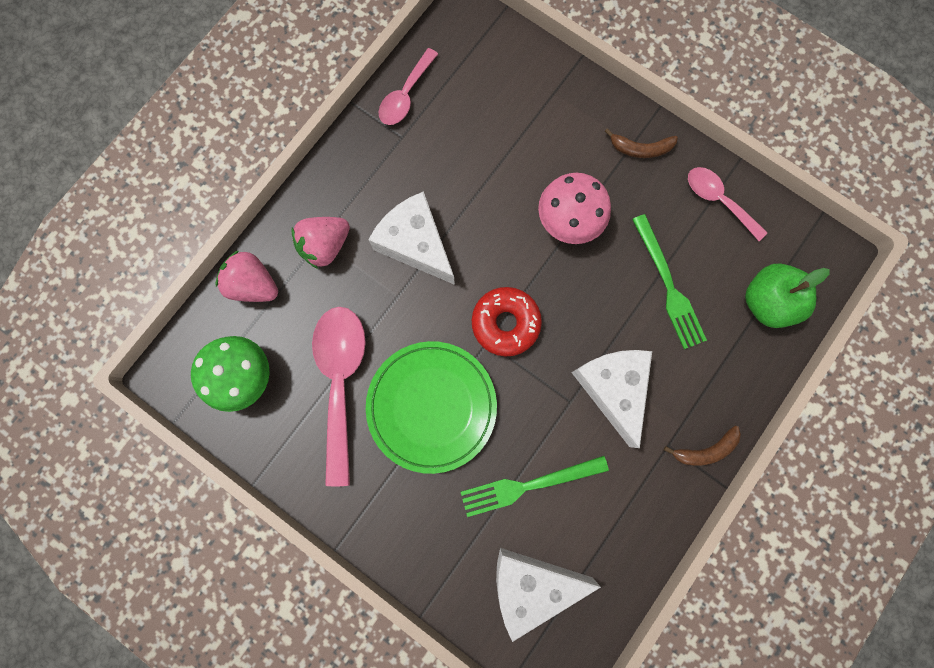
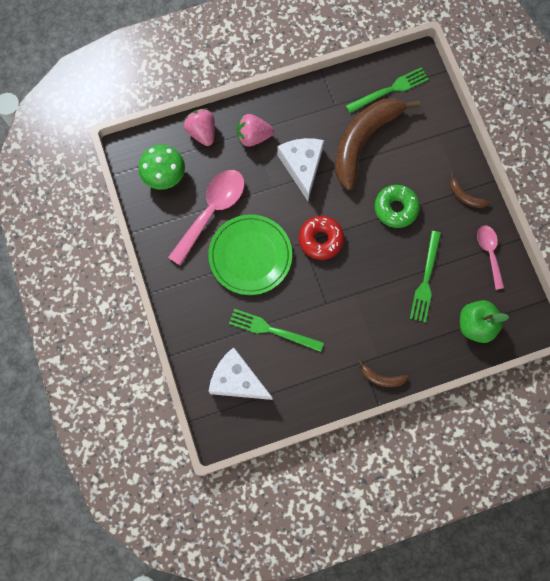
camera: 35 degrees right, 5 degrees down
pink spoon [379,48,438,125] -> none
pink mushroom [538,173,611,244] -> green donut [375,185,420,228]
white cheese [571,350,652,448] -> none
none -> brown banana [335,98,420,190]
none -> green fork [346,67,429,113]

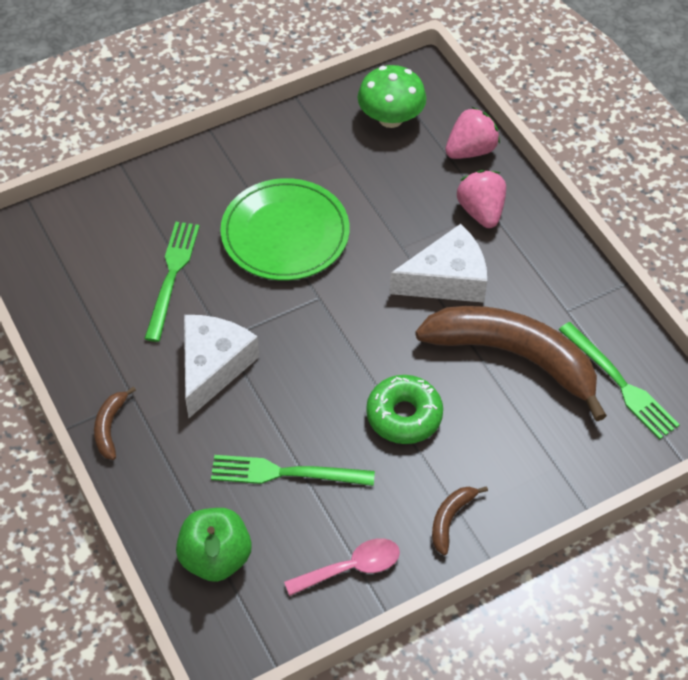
camera: 80 degrees right, 20 degrees down
pink spoon [168,170,245,266] -> none
white cheese [208,347,273,400] -> white cheese moved to [184,315,259,418]
red donut [299,216,344,260] -> none

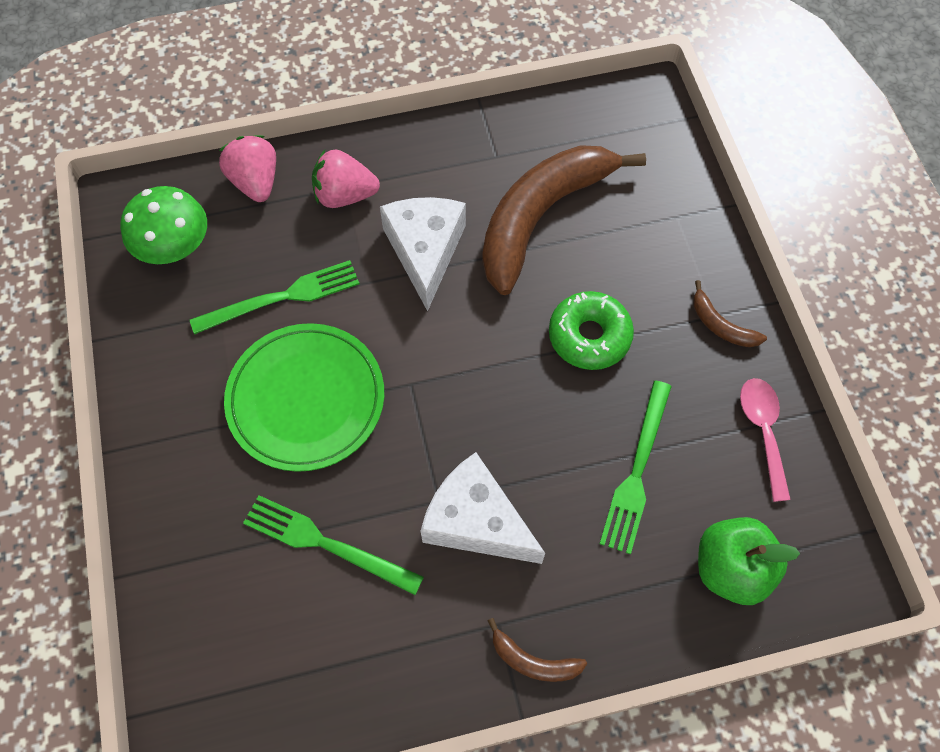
camera: 75 degrees left, 10 degrees up
green fork [559,322,680,439] -> green fork moved to [190,260,360,335]

